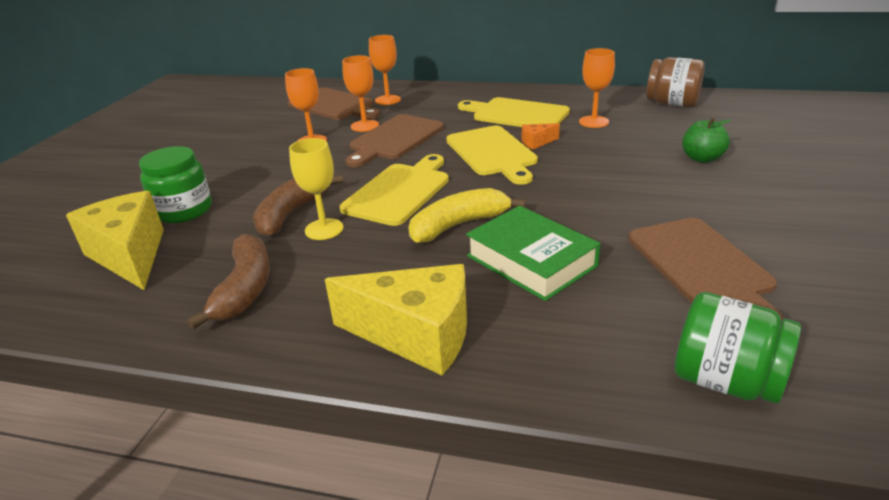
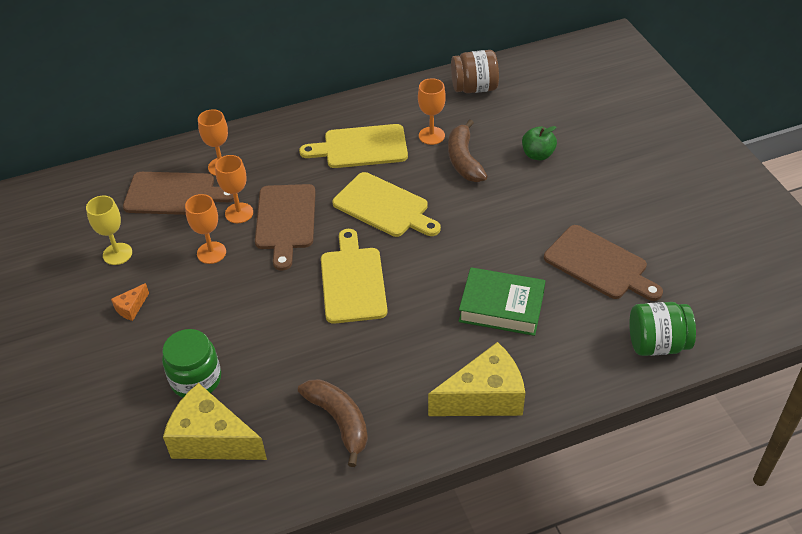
camera: 35 degrees left, 15 degrees up
brown banana [253,174,343,237] -> brown banana moved to [448,120,488,182]
yellow goblet [289,138,343,240] -> yellow goblet moved to [86,196,132,265]
yellow banana [408,188,525,243] -> none
orange cheese [522,123,560,150] -> orange cheese moved to [111,283,149,321]

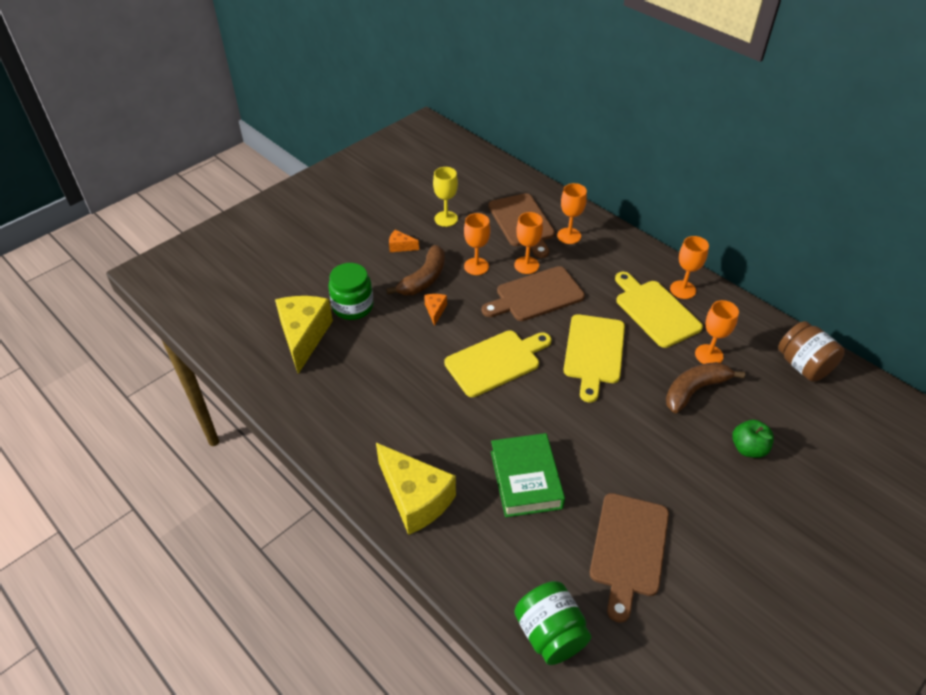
camera: 65 degrees right, 0 degrees up
brown banana [298,379,368,467] -> brown banana moved to [386,245,445,295]
none -> orange cheese [424,294,447,326]
none -> orange goblet [670,236,709,299]

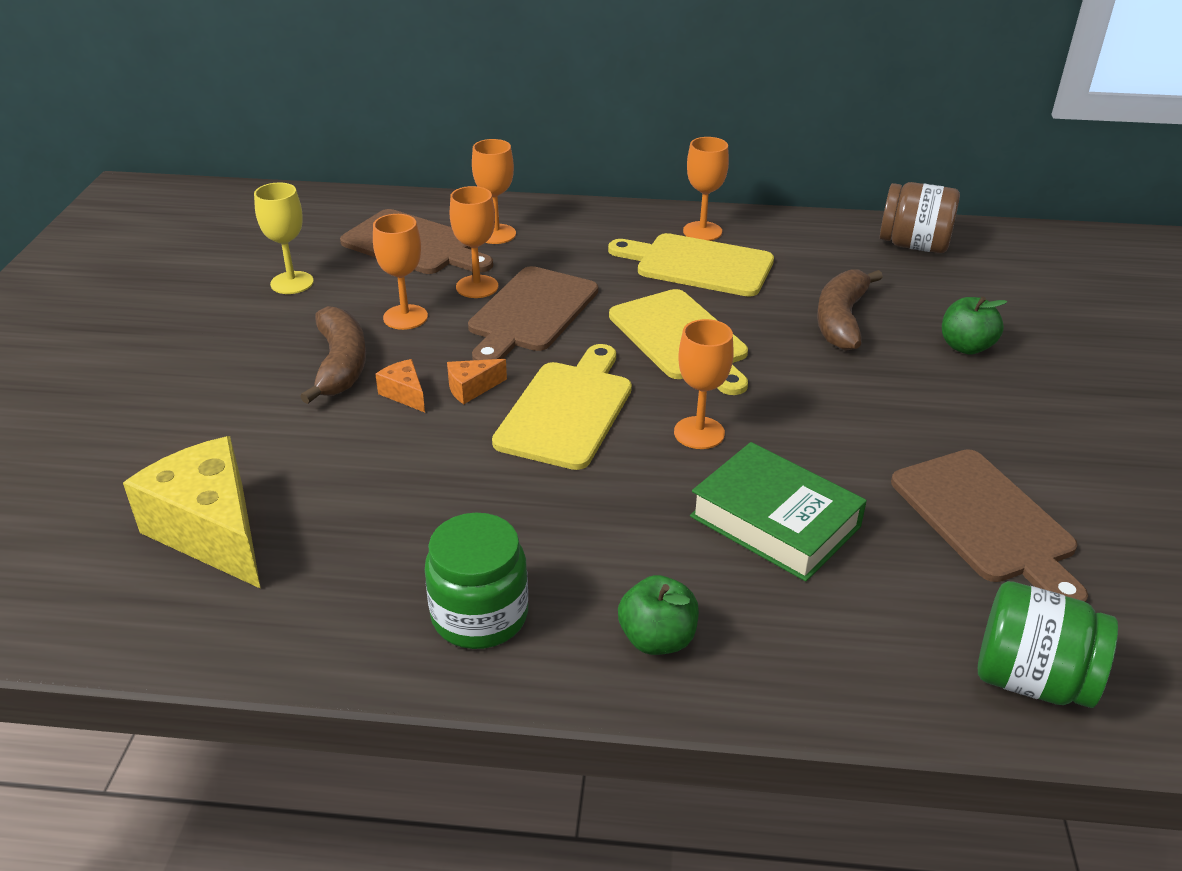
camera: 40 degrees left, 10 degrees down
green jar [328,263,373,320] -> green jar moved to [425,513,528,649]
yellow cheese [376,443,456,535] -> green apple [618,575,699,655]
orange cheese [389,230,419,252] -> orange cheese moved to [447,359,507,404]
orange goblet [695,300,739,364] -> orange goblet moved to [674,319,734,449]

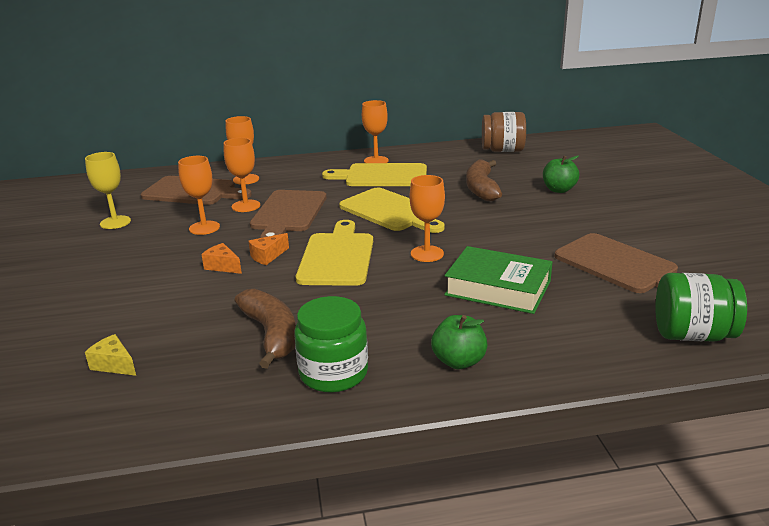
camera: 15 degrees left, 10 degrees down
yellow cheese [123,436,261,589] -> yellow cheese [85,334,136,376], size x0.44
brown banana [300,306,366,404] -> brown banana moved to [234,289,296,369]

